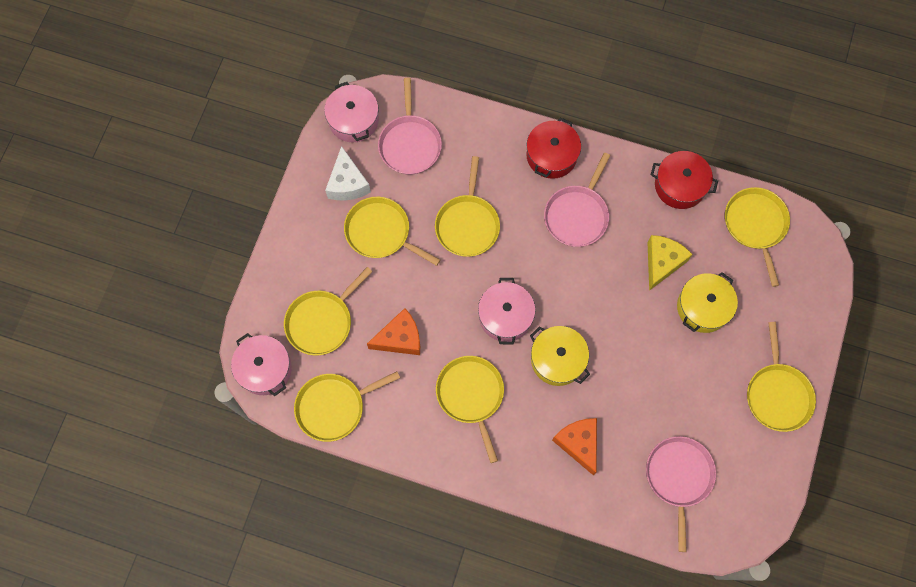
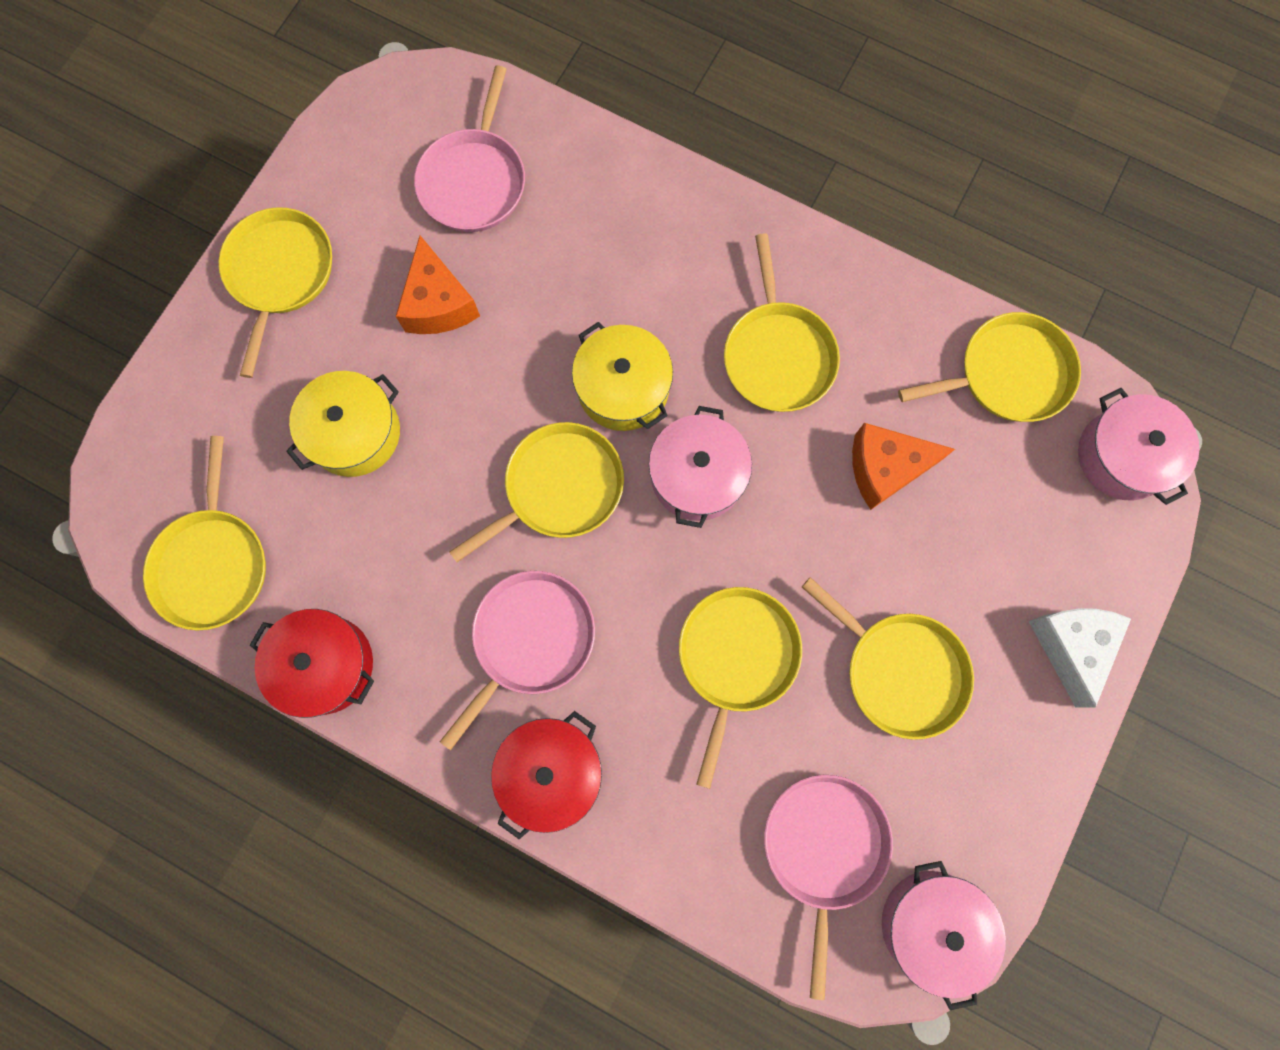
camera: 170 degrees left, 5 degrees up
yellow pan [284,267,373,356] -> yellow pan moved to [450,422,624,562]
white cheese [325,146,371,200] -> white cheese moved to [1028,608,1131,708]
orange cheese [552,418,597,475] -> orange cheese moved to [396,236,480,334]
yellow cheese [647,235,693,291] -> none

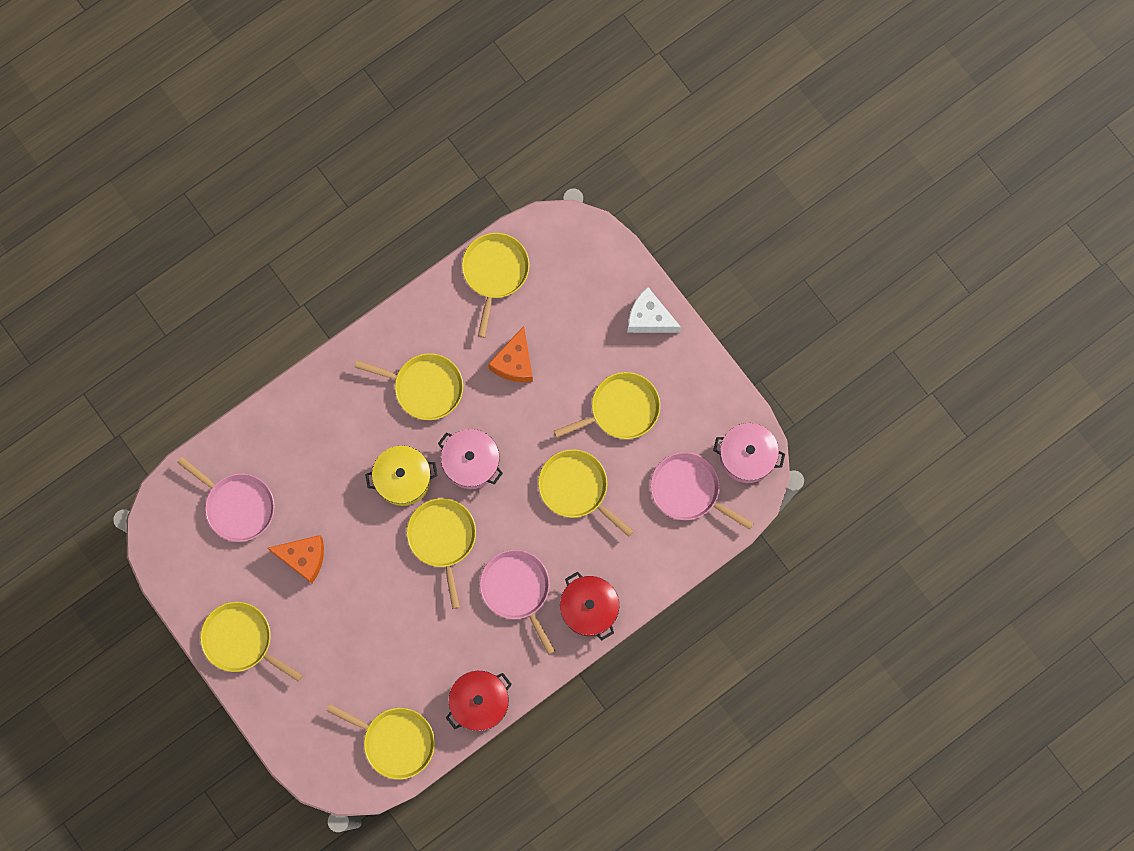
camera: 65 degrees left, 0 degrees up
yellow pot [286,371,400,477] -> none
pink pot [1078,388,1200,505] -> none

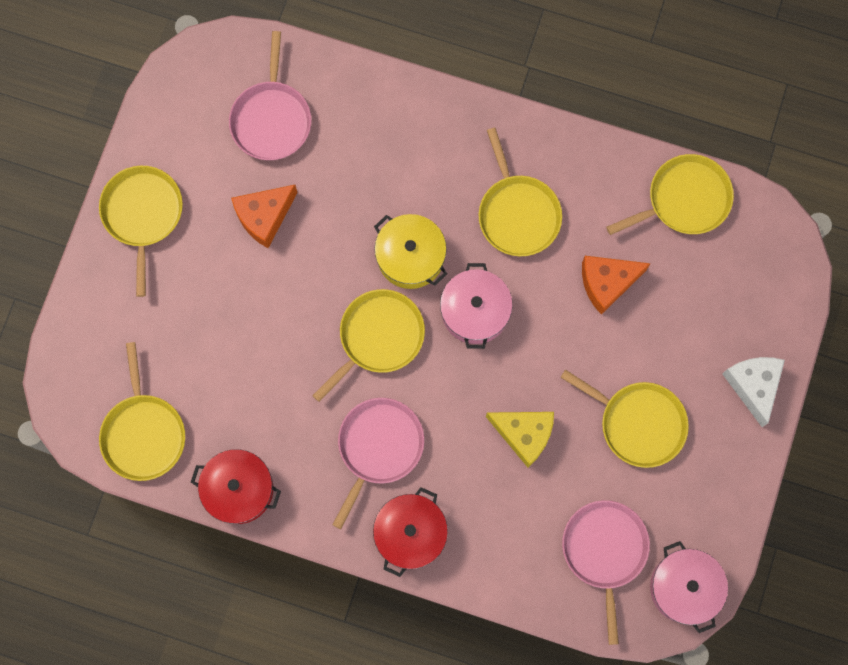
camera: 55 degrees right, 0 degrees up
orange cheese [267,535,324,584] -> orange cheese turned 75 degrees clockwise [231,185,298,248]
yellow pan [538,449,634,537] -> yellow cheese [486,412,554,467]

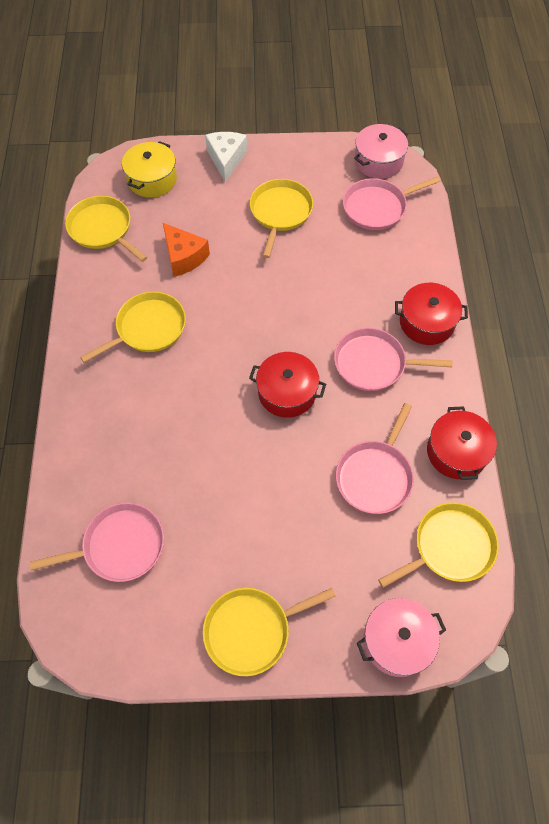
camera: 110 degrees left, 15 degrees down
orange cheese [231,185,298,248] -> none
yellow pan [312,289,425,402] -> red pot [249,352,326,418]
yellow pot [374,214,447,289] -> yellow pot moved to [122,141,177,198]
pink pot [440,263,513,349] -> pink pot moved to [357,598,446,677]
yellow cheese [486,412,554,467] -> none
white cheese [722,357,785,427] -> white cheese turned 120 degrees clockwise [205,132,248,182]
none -> pink pan [336,403,414,514]

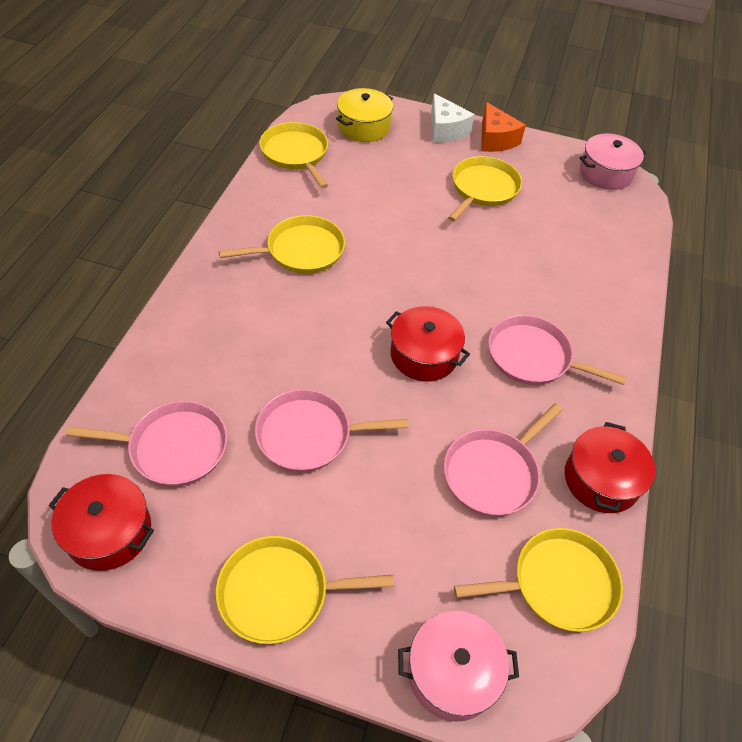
camera: 15 degrees right, 10 degrees down
orange cheese [163,223,210,277] -> orange cheese moved to [481,102,526,152]
white cheese [205,132,248,182] -> white cheese turned 135 degrees clockwise [431,93,475,143]
pink pan [343,176,440,230] -> pink pan moved to [255,389,409,472]
red pot [395,283,468,345] -> red pot moved to [49,474,154,571]

